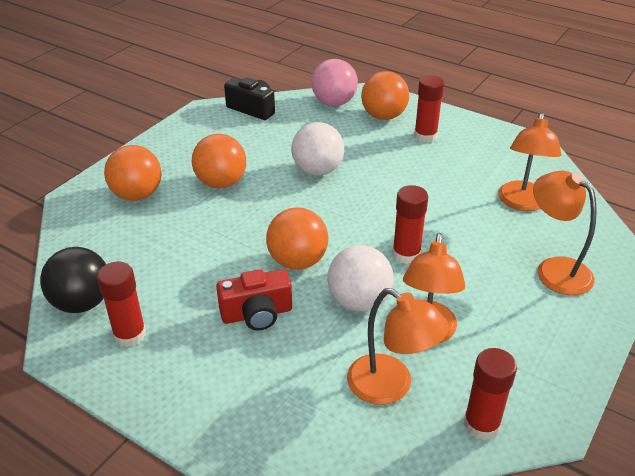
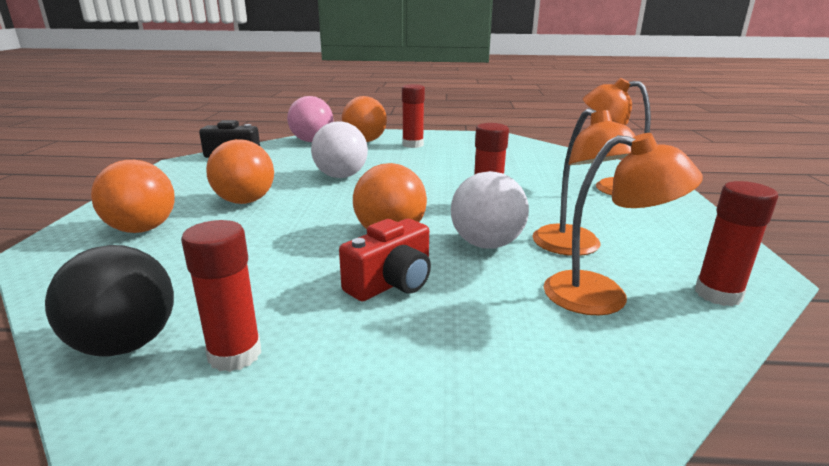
camera: 30 degrees left, 15 degrees down
orange lamp [498,112,561,211] -> none

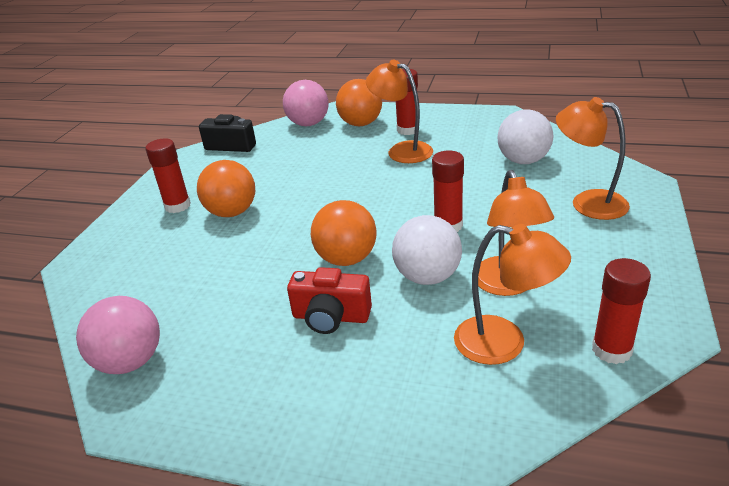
camera: 15 degrees right, 10 degrees up
black ball [45,245,174,356] -> pink ball [76,296,160,374]
orange ball [91,160,175,233] -> none
red glue stick [181,220,261,372] -> red glue stick moved to [146,139,191,213]
white ball [311,121,368,178] -> white ball moved to [498,109,553,164]
red camera [339,219,431,301] -> red camera turned 45 degrees clockwise [287,267,372,334]
none -> orange lamp [366,60,433,163]

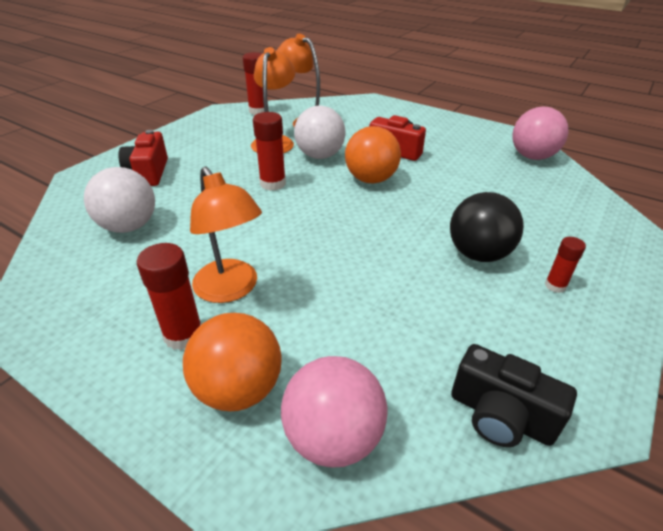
camera: 165 degrees left, 5 degrees up
red glue stick [146,139,191,213] -> red glue stick [545,237,586,293], size x0.60
orange ball [197,160,255,217] -> black ball [450,192,524,262]
orange lamp [556,97,630,220] -> red camera [119,130,168,186]

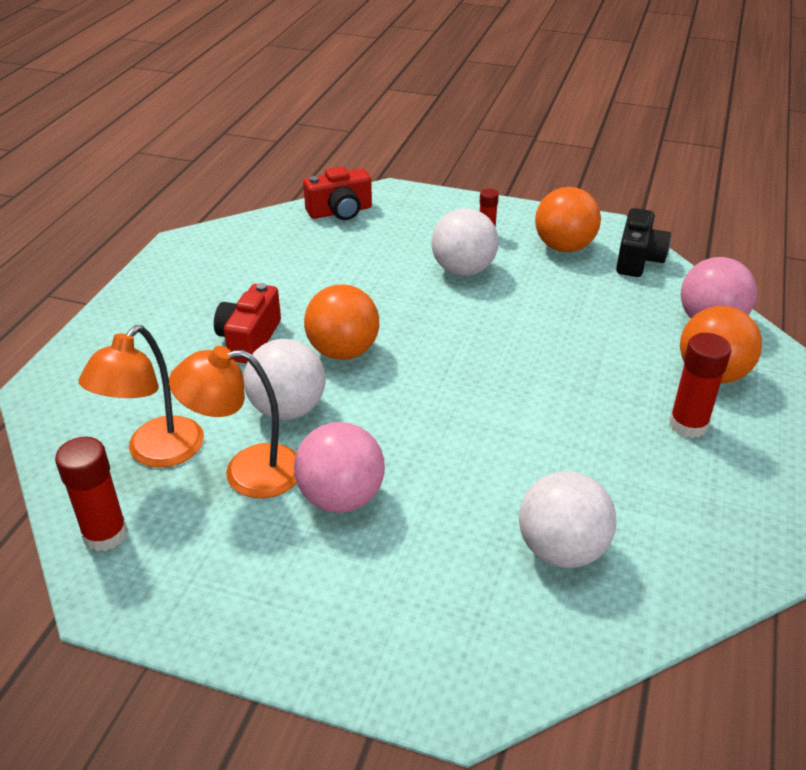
camera: 105 degrees left, 0 degrees up
red camera [119,130,168,186] -> red camera moved to [303,166,372,220]
orange lamp [190,167,262,303] -> none
red glue stick [253,112,286,191] -> none
black ball [450,192,524,262] -> white ball [431,208,498,276]
pink ball [512,107,569,160] -> pink ball moved to [294,422,385,513]
none -> orange ball [535,187,601,252]

